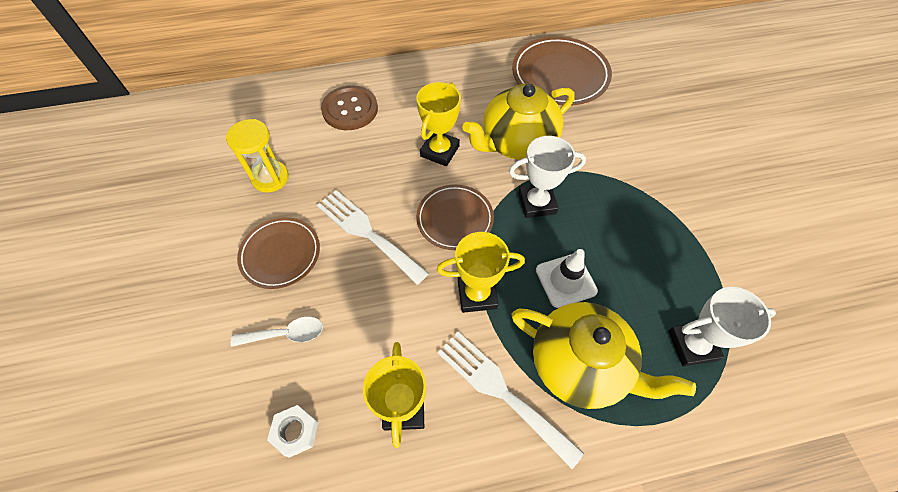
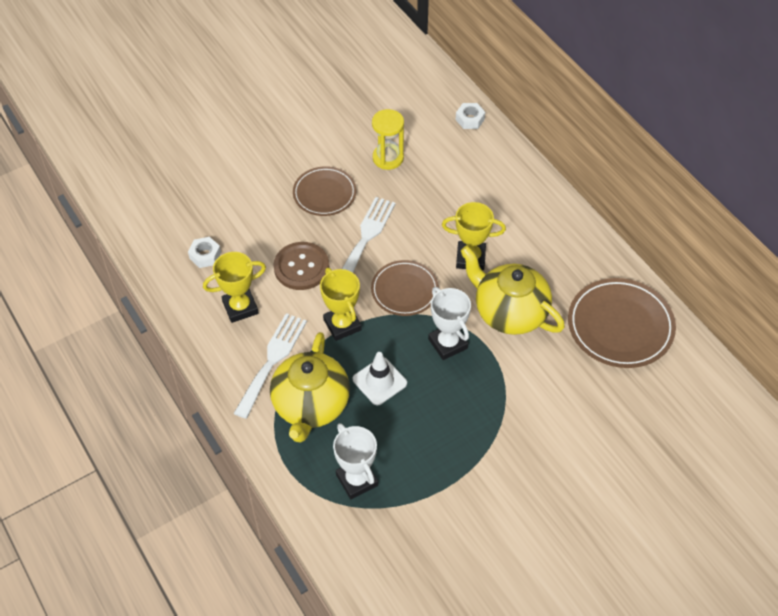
camera: 70 degrees right, 5 degrees down
white spoon [231,317,323,347] -> none
brown button [321,85,378,130] -> brown button moved to [274,242,329,290]
none -> white nut [456,103,485,129]

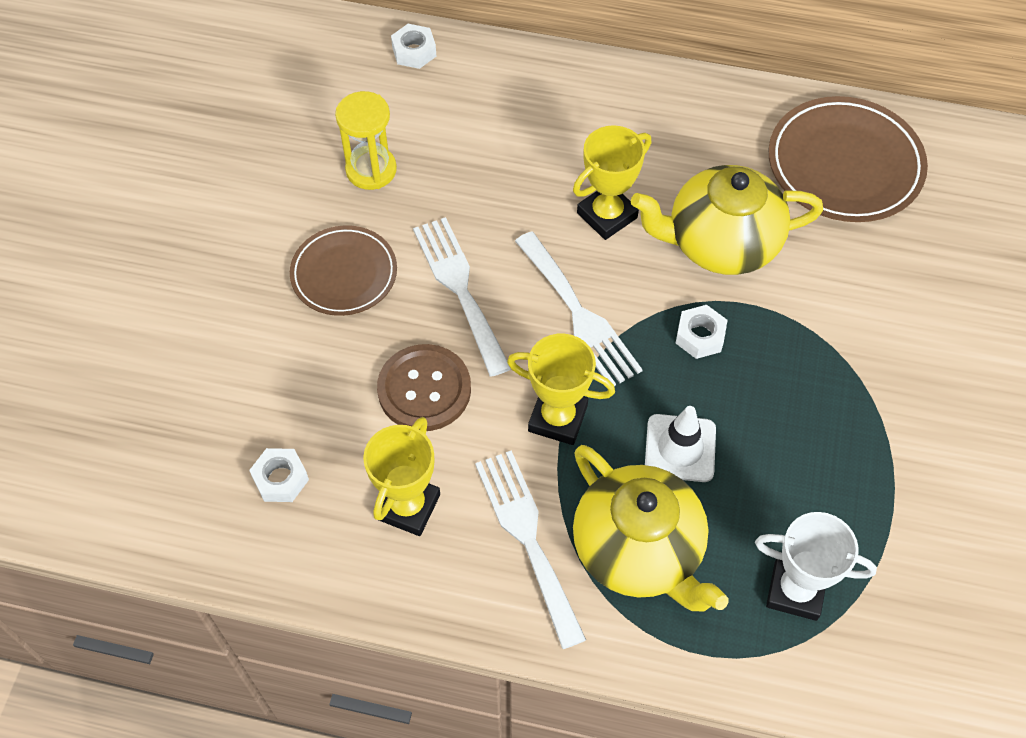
camera: 45 degrees left, 5 degrees up
brown plate [371,260,439,316] -> white fork [515,231,643,386]
white trophy [428,287,471,360] -> white nut [676,305,728,359]

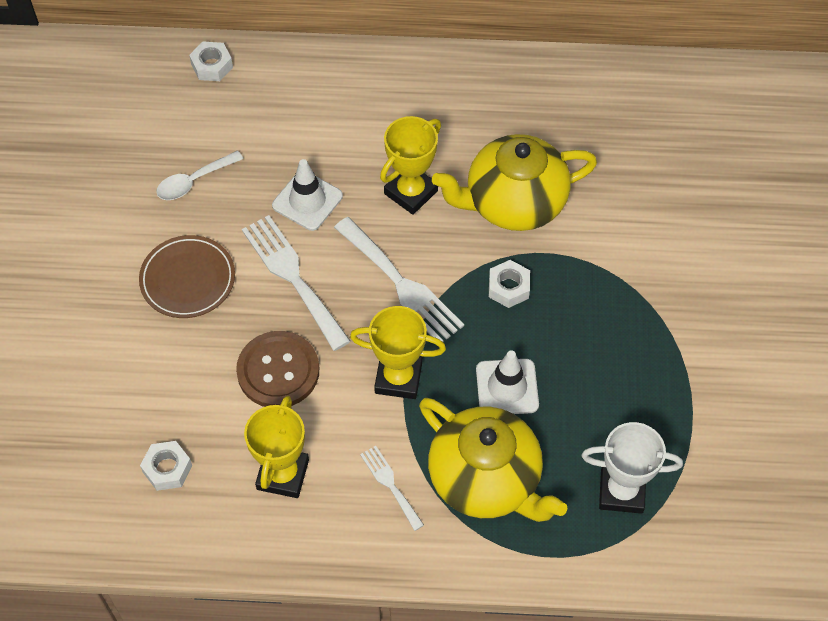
camera: 10 degrees left, 0 degrees up
yellow hourglass [335,91,397,190] -> white spoon [156,151,243,200]
white fork [475,450,586,649] -> white fork [360,446,424,531], size x0.54
brown plate [769,96,928,222] -> none
none -> white traffic cone [272,159,343,231]

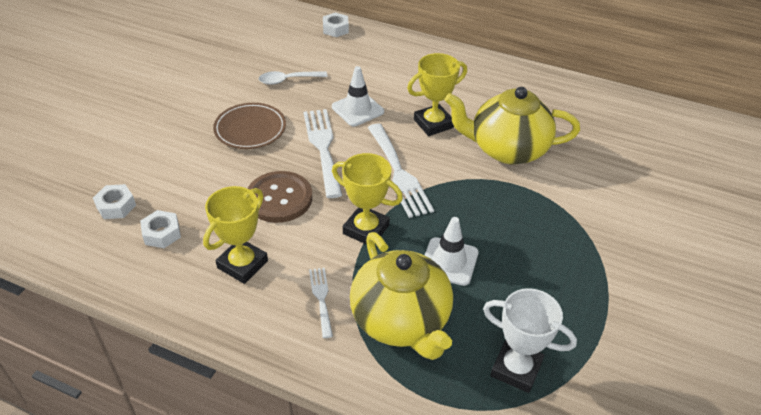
camera: 20 degrees right, 15 degrees down
white nut [489,260,530,308] -> white nut moved to [93,184,136,219]

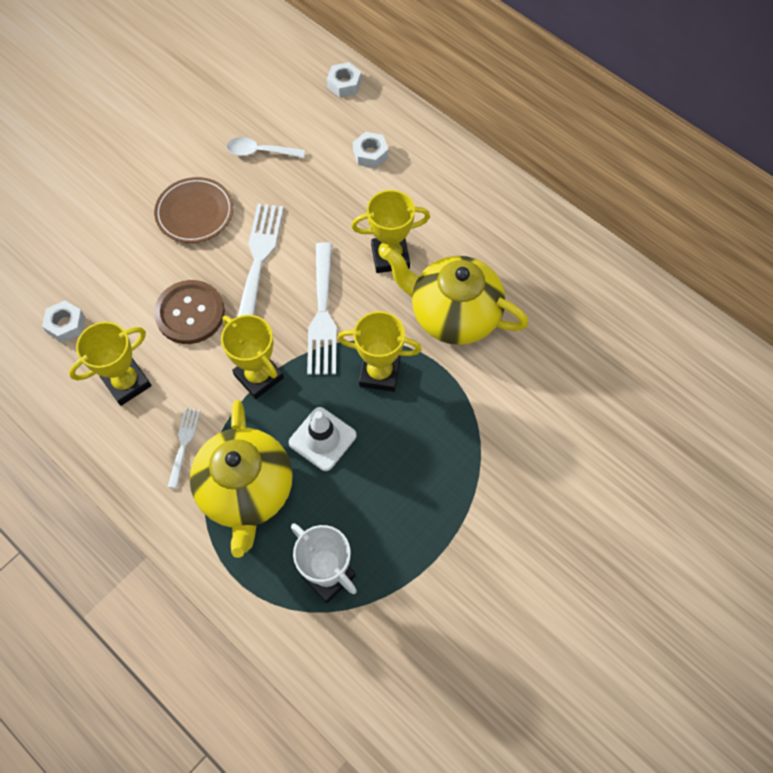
camera: 20 degrees right, 20 degrees up
white nut [93,184,136,219] -> white nut moved to [353,132,389,168]
white traffic cone [332,66,384,126] -> none
none -> yellow trophy [337,311,422,392]

